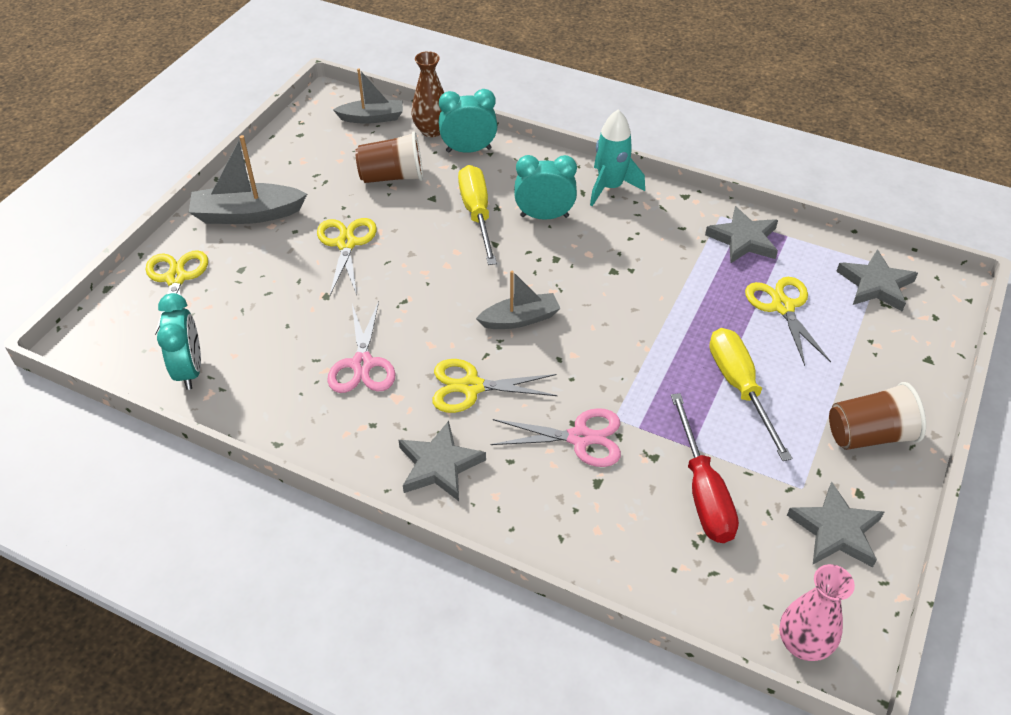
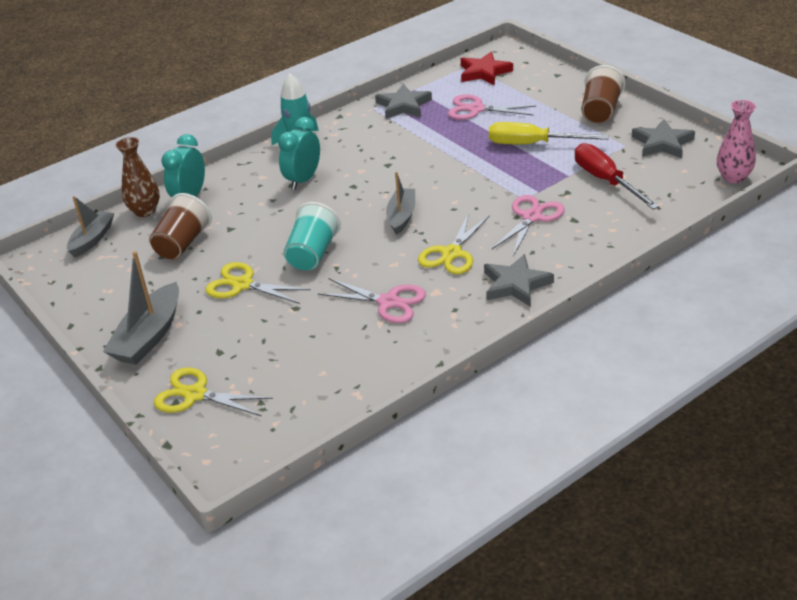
camera: 60 degrees left, 10 degrees down
turquoise clock [157,293,201,390] -> none
yellow screwdriver [458,165,497,265] -> none
red screwdriver [671,393,739,543] -> red screwdriver turned 135 degrees counterclockwise [575,143,660,210]
yellow scissors [745,277,831,366] -> pink scissors [448,94,536,120]
grey star [836,249,918,311] -> red star [461,52,513,85]
none -> turquoise cup [284,202,341,271]

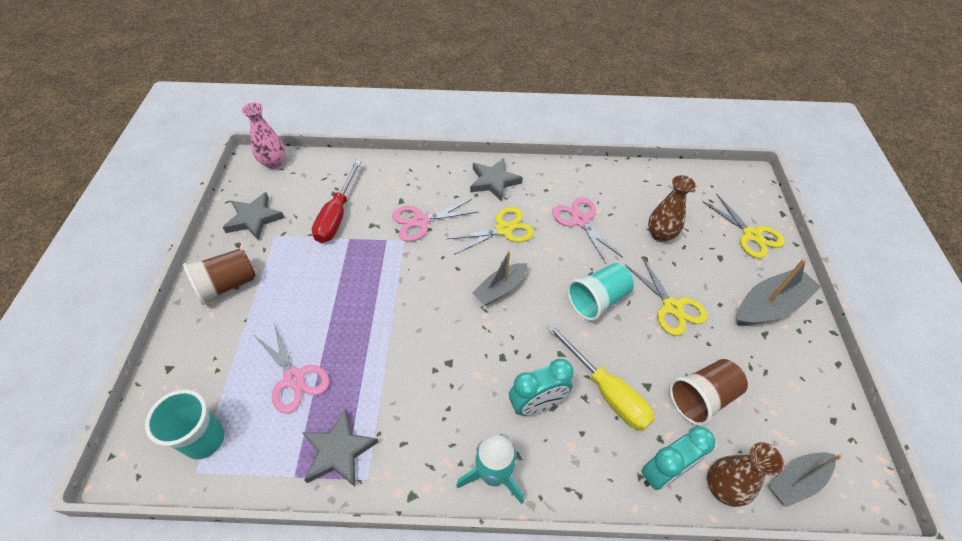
camera: 145 degrees left, 15 degrees up
red star [461,52,513,85] -> turquoise cup [145,390,224,459]
yellow screwdriver [489,122,609,144] -> yellow screwdriver moved to [547,323,655,431]
none -> brown vase [648,175,695,242]

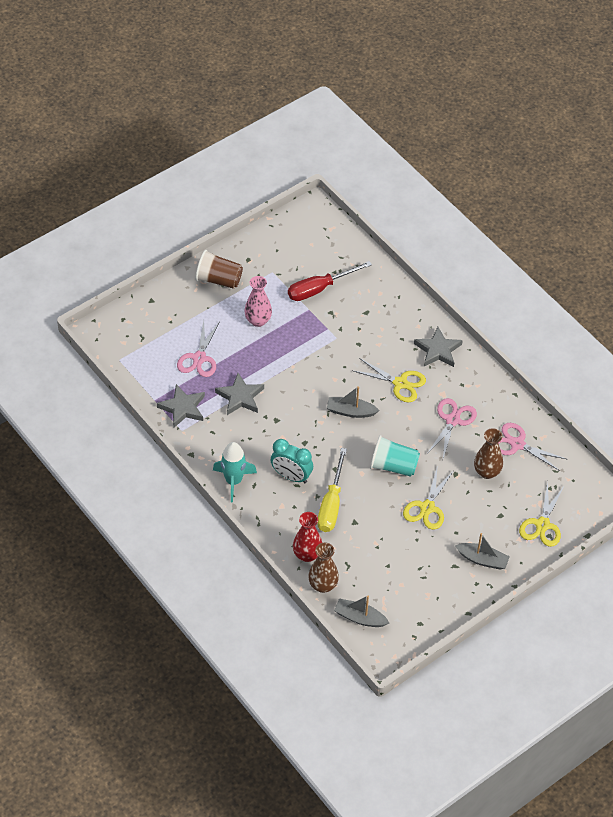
camera: 50 degrees right, 0 degrees up
turquoise cup [145,390,224,459] -> none
grey star [222,192,285,240] -> grey star moved to [215,373,264,415]
pink vase [241,102,285,169] -> pink vase moved to [244,276,272,327]
pink scissors [392,199,477,242] -> pink scissors moved to [498,423,566,471]
turquoise clock [642,426,715,490] -> red vase [293,512,322,562]
brown cup [669,359,748,426] -> none
grey boat [738,259,821,326] -> grey boat [455,533,510,570], size x0.67

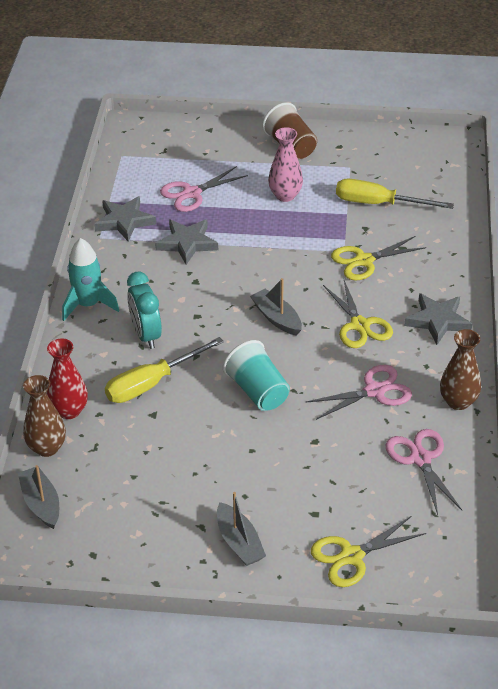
camera: 45 degrees right, 10 degrees down
red screwdriver [288,261,372,301] -> yellow screwdriver [336,179,454,209]
yellow scissors [403,465,454,530] -> yellow scissors moved to [331,236,426,280]
brown vase [474,428,503,479] -> brown vase moved to [440,329,481,410]

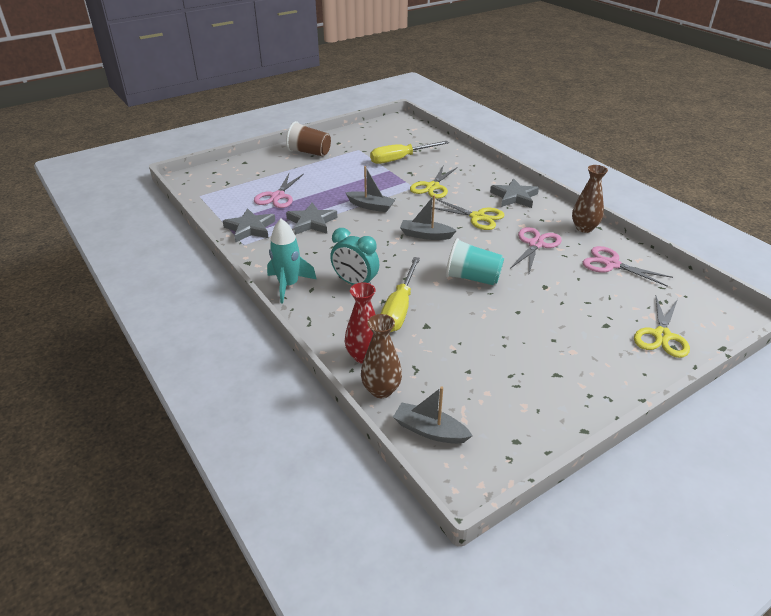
camera: 40 degrees left, 5 degrees down
grey boat [217,492,266,566] -> grey boat moved to [345,166,395,212]
pink vase [268,127,303,202] -> none

